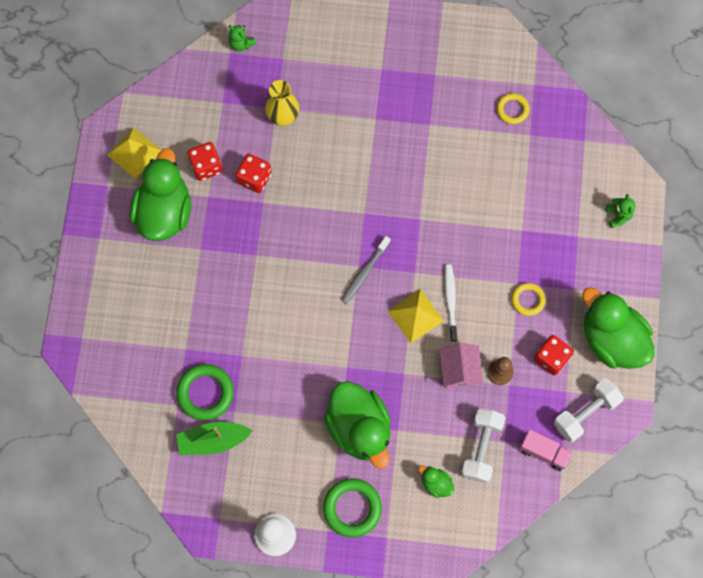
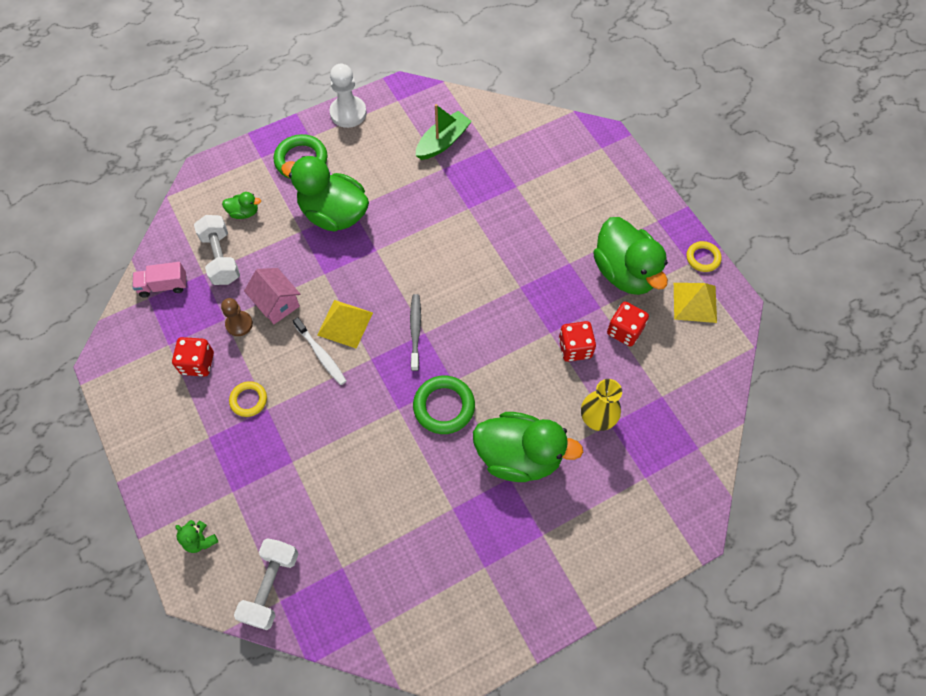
camera: 145 degrees right, 10 degrees down
green ring [176,364,234,421] -> green ring moved to [413,376,475,434]
green teddy bear [229,25,257,51] -> none
yellow ring [497,93,530,124] -> yellow ring moved to [687,241,721,272]
white dumbbell [554,379,624,442] -> white dumbbell moved to [234,538,299,630]
green duck [582,287,655,369] -> green duck moved to [473,412,583,482]

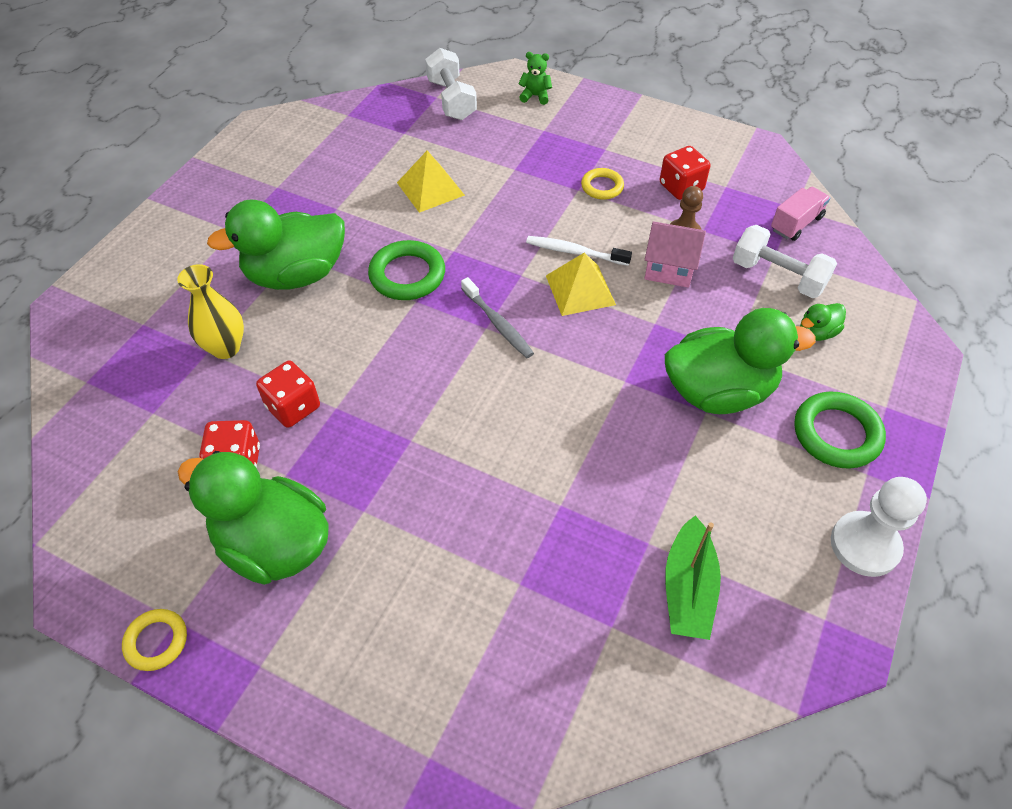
camera: 145 degrees right, 10 degrees down
yellow pyramid [674,283,717,323] -> yellow pyramid moved to [397,151,465,213]

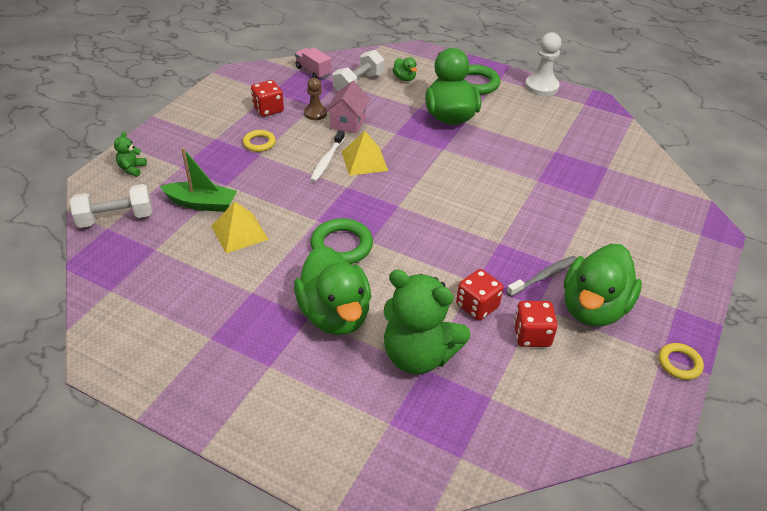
camera: 90 degrees left, 10 degrees down
yellow vase [177,264,244,359] -> green teddy bear [384,270,471,374]
grey toothbrush [461,277,534,358] -> grey toothbrush moved to [506,256,577,297]
green boat [665,515,721,640] -> green boat moved to [160,148,237,212]

